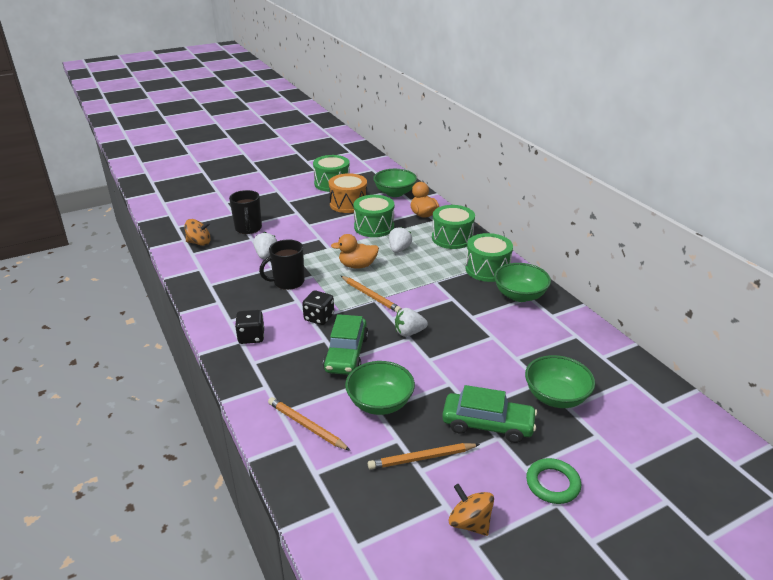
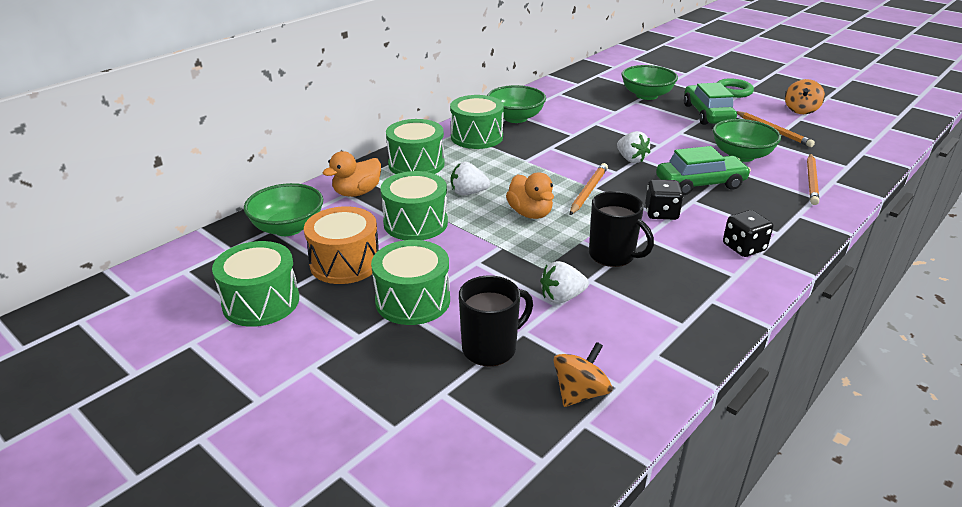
camera: 110 degrees left, 0 degrees up
orange spinning top [185,219,211,246] -> orange spinning top turned 60 degrees clockwise [553,342,612,407]
none -> green drum [371,240,450,325]

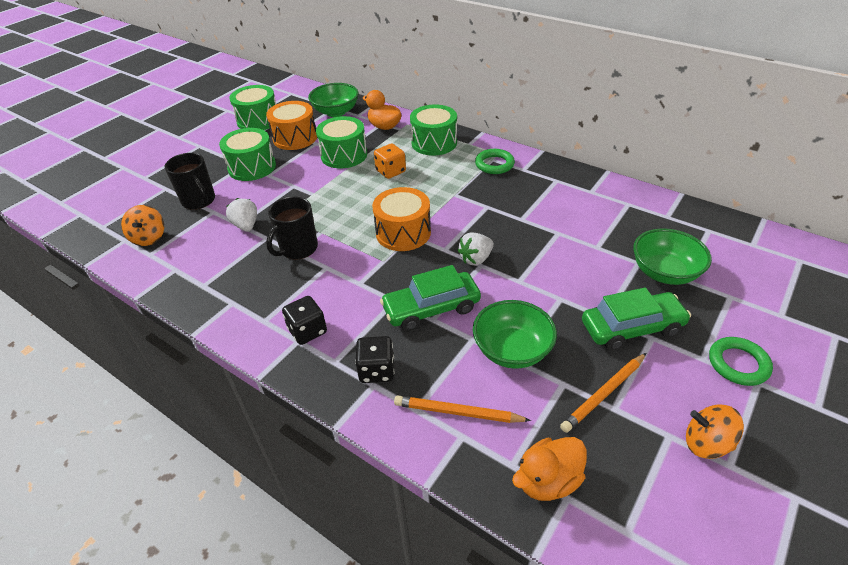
camera: 85 degrees right, 10 degrees up
green drum [450,95,504,149] -> green ring [475,149,515,174]
white strawberry [451,162,490,195] -> orange dice [374,144,406,179]
green bowl [487,85,546,123] -> none
orange duck [506,172,554,219] -> orange duck moved to [512,437,587,501]
orange spinning top [553,342,612,407] -> orange spinning top turned 45 degrees clockwise [121,205,164,246]
orange pencil [570,163,608,215] -> orange drum [372,187,431,251]
black dice [645,179,683,220] -> black dice moved to [355,336,394,383]
green car [656,146,751,195] -> green car turned 90 degrees clockwise [380,265,481,331]

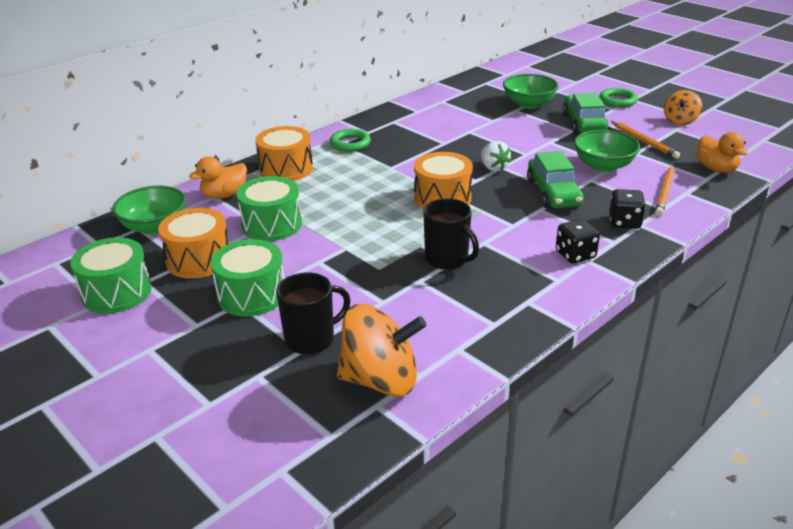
camera: 80 degrees left, 10 degrees down
orange spinning top [121,205,164,246] -> orange spinning top [337,304,427,397], size x1.73
white strawberry [226,198,257,232] -> none
orange dice [374,144,406,179] -> none
green drum [410,105,457,156] -> orange drum [255,126,313,181]

